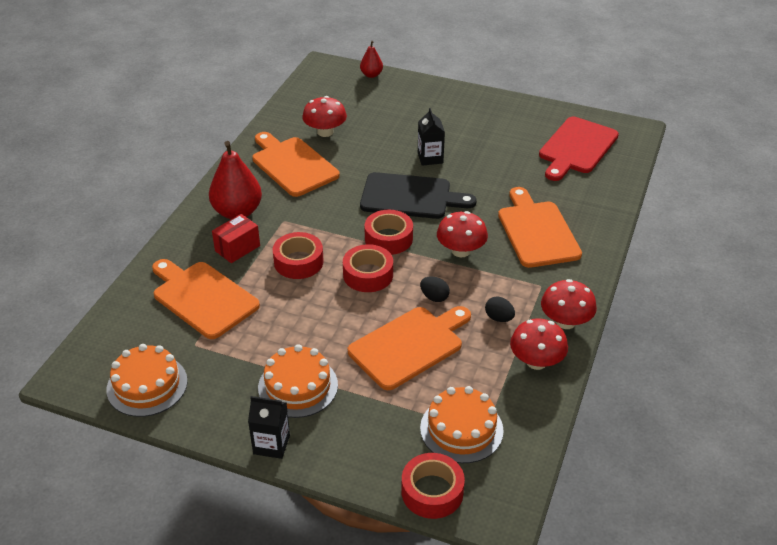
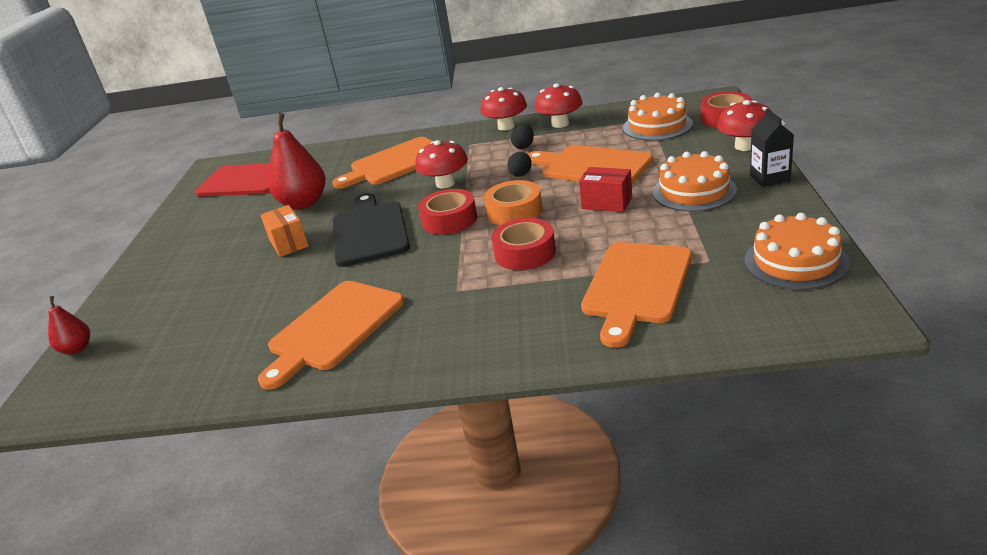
camera: 105 degrees left, 10 degrees down
red pear [209,141,262,219] -> red pear moved to [268,113,326,209]
red box [212,214,260,263] -> red box moved to [579,167,632,212]
red mushroom [302,96,347,137] -> red mushroom moved to [717,100,772,151]
red tape [343,244,393,292] -> orange tape [484,180,543,225]
black carton [418,108,445,166] -> orange box [261,205,309,257]

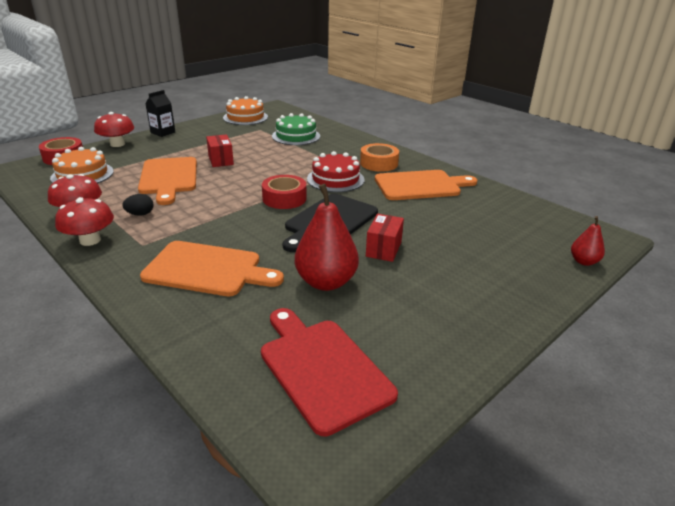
camera: 140 degrees left, 0 degrees up
orange box [261,205,309,257] -> red box [366,214,404,262]
red mushroom [415,140,468,188] -> none
orange tape [484,180,543,225] -> orange tape moved to [360,143,399,172]
red tape [491,218,556,270] -> none
black egg [507,152,532,177] -> none
orange cutting board [581,242,692,348] -> green cake [272,113,320,145]
orange cake [653,151,737,212] -> none
none -> red cake [307,151,365,192]

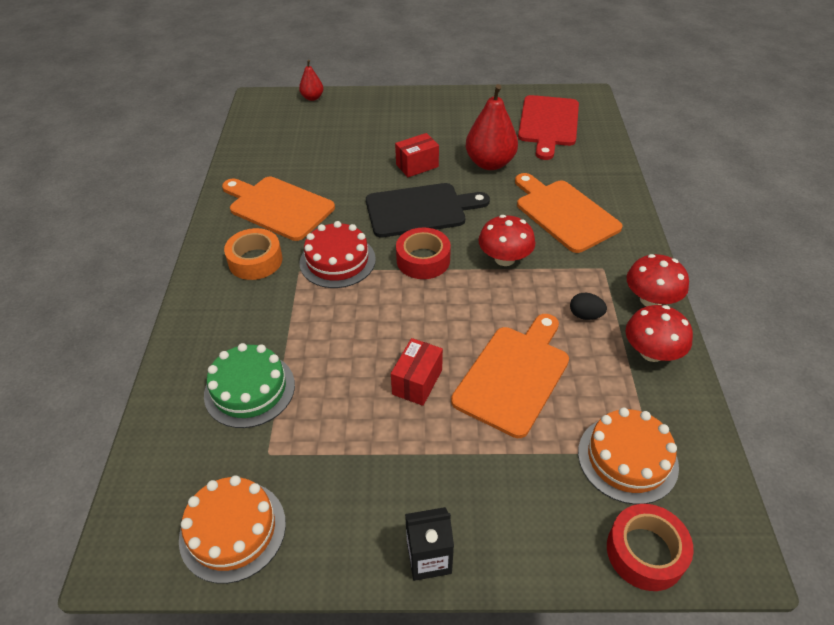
camera: 135 degrees left, 15 degrees up
red mushroom [94,112,134,147] -> red mushroom moved to [478,215,535,266]

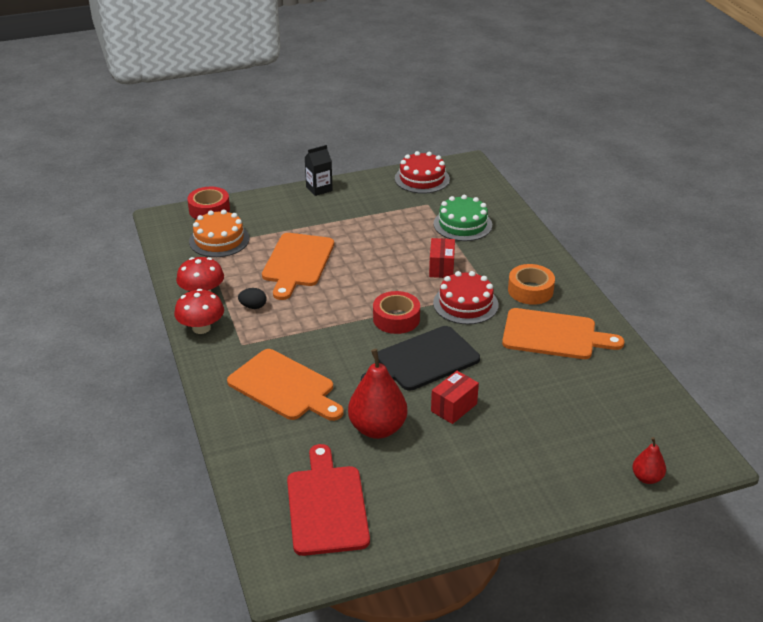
camera: 160 degrees right, 10 degrees down
orange cake [179,475,286,584] -> red cake [395,151,450,194]
red box [391,338,443,406] -> red box moved to [429,238,455,278]
red mushroom [478,215,535,266] -> none

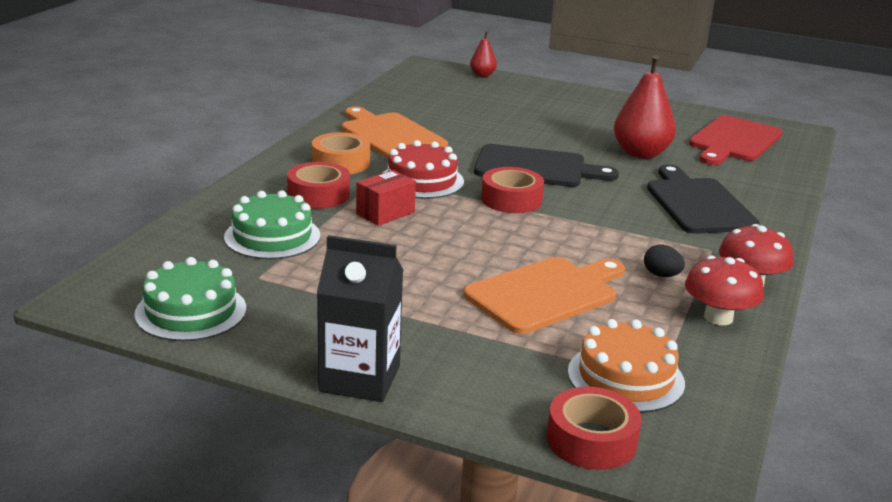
camera: 140 degrees left, 10 degrees down
orange cutting board [227,349,344,421] -> black cutting board [647,164,760,234]
black carton [305,145,333,196] -> black carton [317,235,403,402], size x1.55
red cake [395,151,450,194] -> green cake [134,257,246,341]
red box [431,371,479,424] -> none
none -> red tape [287,162,350,209]

